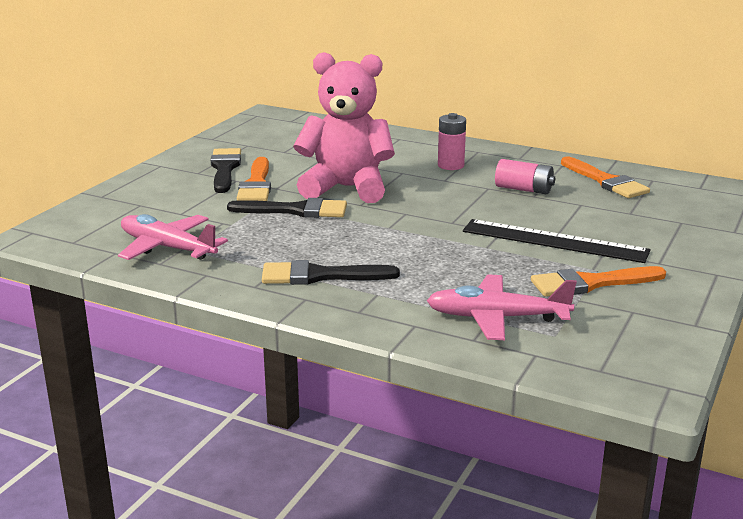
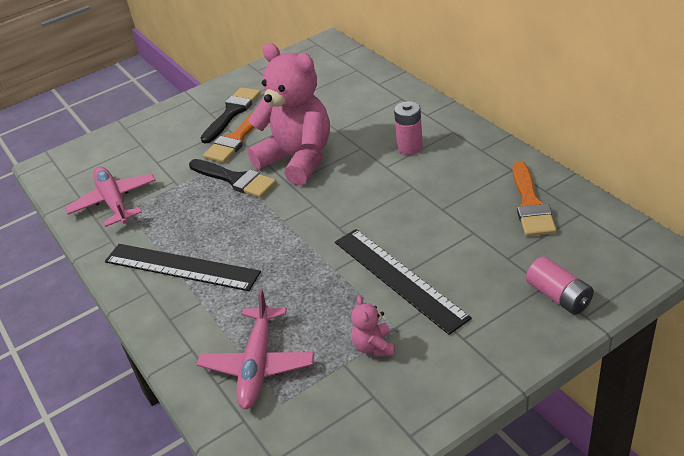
camera: 35 degrees right, 15 degrees up
black brush [262,260,400,285] -> black ruler [105,244,261,291]
pink plane [427,274,577,340] -> pink plane turned 120 degrees counterclockwise [197,289,314,409]
pink battery [495,159,555,194] -> pink battery moved to [526,257,594,315]
orange brush [531,266,666,297] -> pink teddy bear [351,296,395,357]

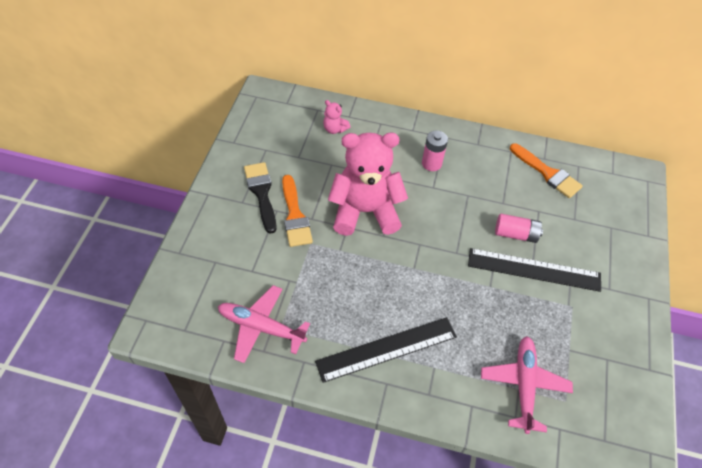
camera: 50 degrees left, 15 degrees up
black brush [189,159,276,198] -> none
pink plane [197,289,314,409] -> pink plane turned 135 degrees counterclockwise [481,336,573,434]
pink teddy bear [351,296,395,357] -> pink teddy bear moved to [323,100,350,134]
pink battery [526,257,594,315] -> pink battery moved to [495,214,543,243]

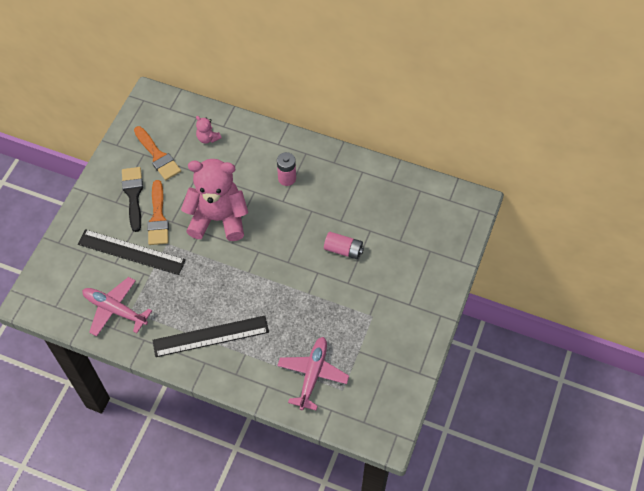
camera: 10 degrees right, 5 degrees up
black ruler [468,248,601,292] -> black ruler moved to [78,229,186,275]
orange brush [510,143,583,198] -> orange brush moved to [134,126,181,180]

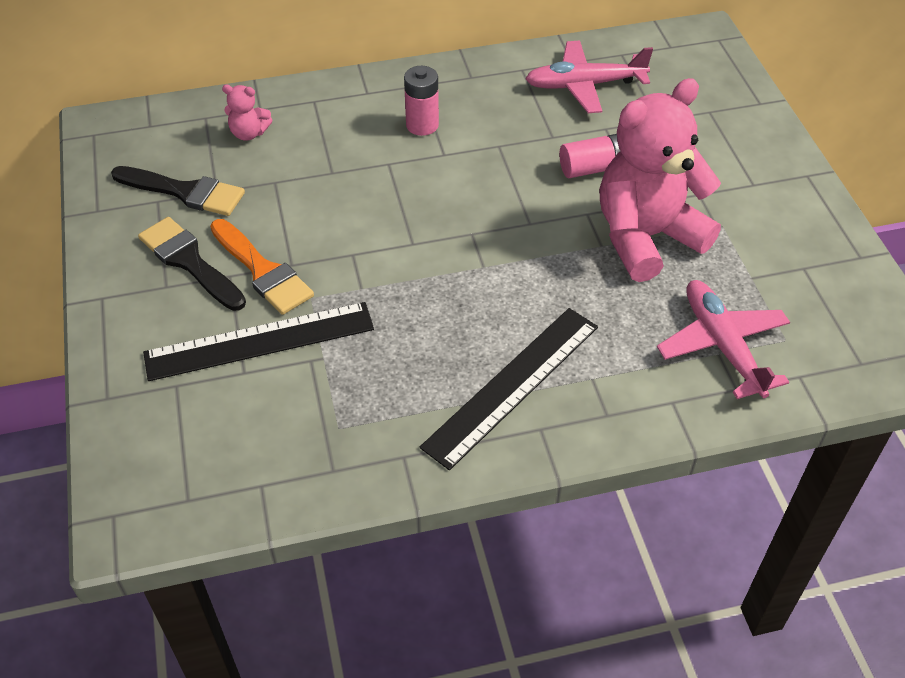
camera: 35 degrees left, 10 degrees down
pink plane [82,277,152,336] -> pink plane moved to [525,41,653,113]
orange brush [134,126,181,180] -> black brush [111,166,245,216]
pink teddy bear [181,159,248,241] -> pink teddy bear moved to [599,78,721,282]

